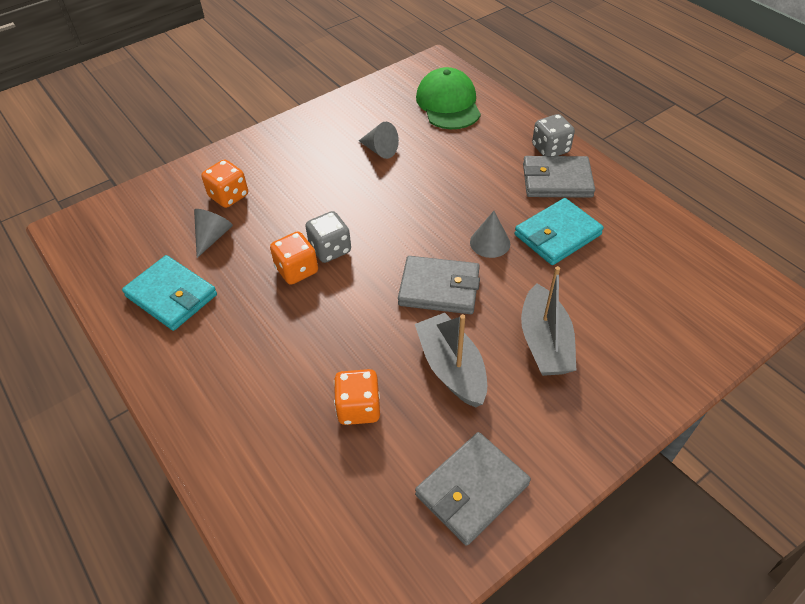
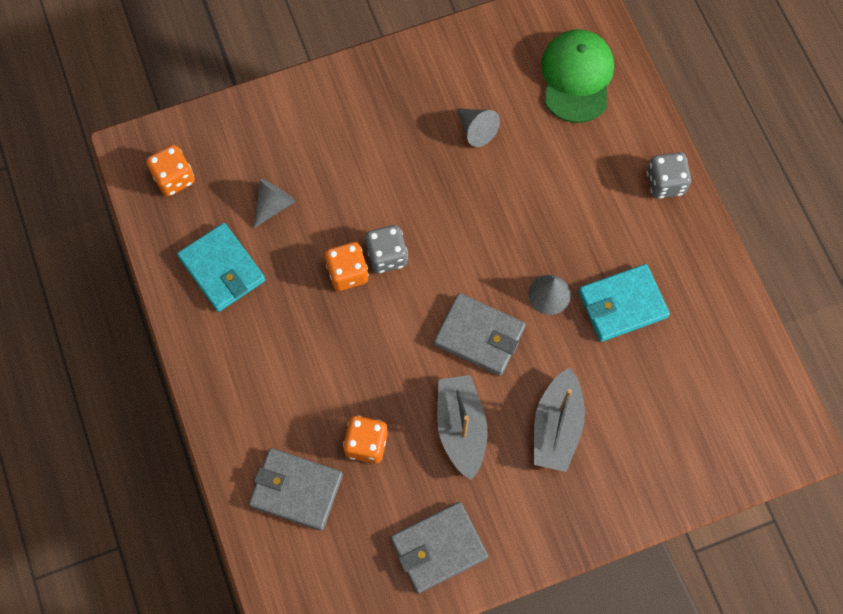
camera: 15 degrees right, 20 degrees up
orange dice [201,160,248,208] -> orange dice moved to [146,145,195,196]
grey wallet [523,156,595,198] -> grey wallet moved to [249,448,343,531]

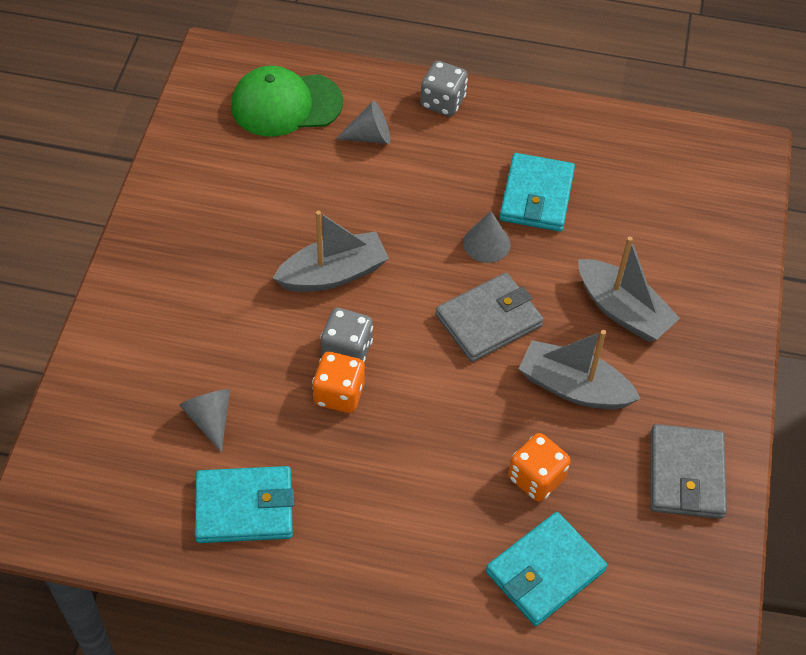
camera: 60 degrees left, 15 degrees down
orange dice [146,145,195,196] -> none
grey wallet [249,448,343,531] -> turquoise wallet [486,512,607,626]
grey cone [457,109,500,147] -> grey cone moved to [336,101,390,144]
green cap [541,29,614,123] -> green cap turned 45 degrees counterclockwise [231,66,343,137]
none -> grey boat [273,211,389,292]

